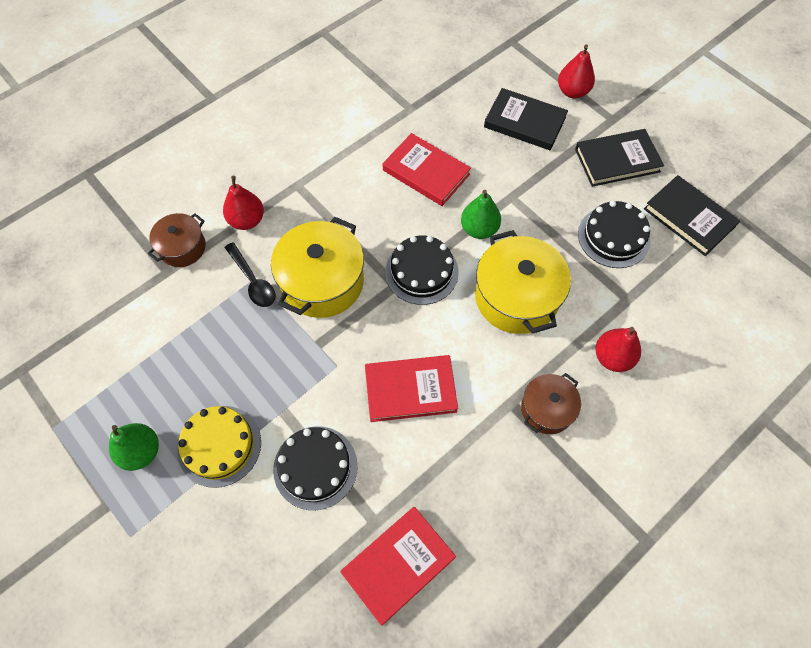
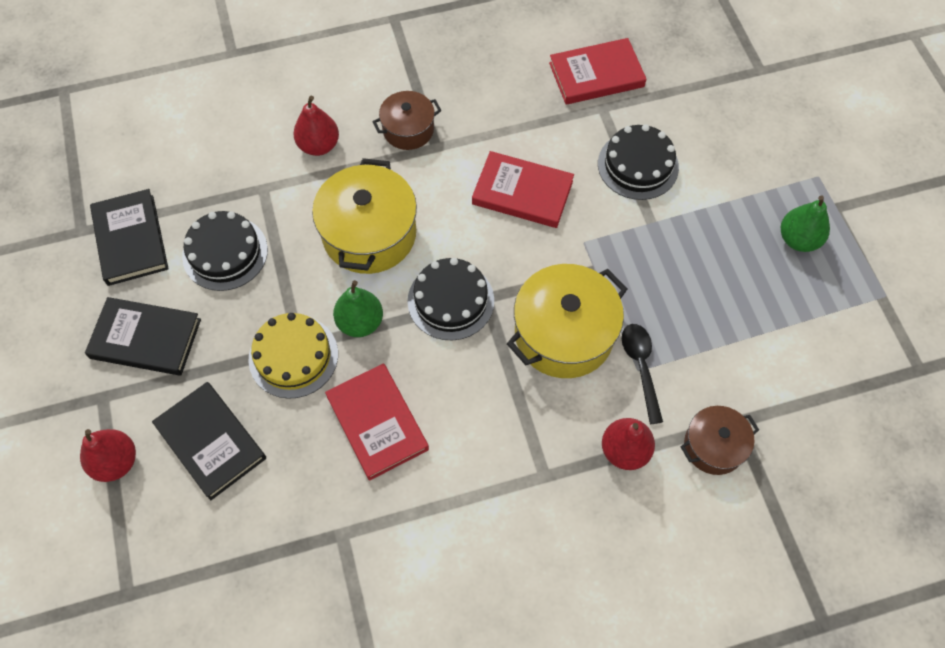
camera: 155 degrees left, 0 degrees up
yellow cake [177,406,261,488] -> yellow cake moved to [248,313,338,399]

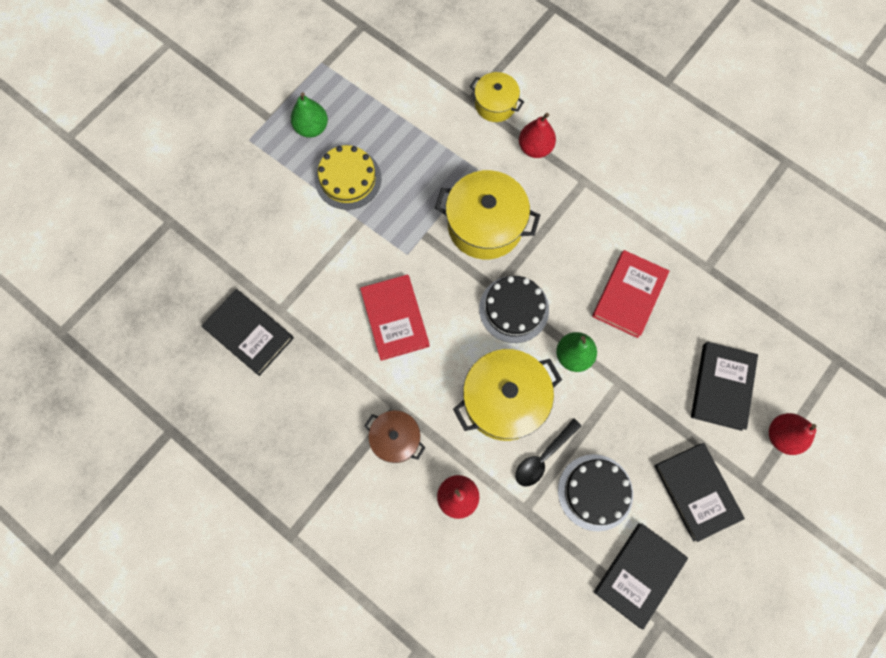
camera: 125 degrees left, 10 degrees up
yellow cake [248,313,338,399] -> yellow cake moved to [315,145,381,210]
red book [549,38,646,105] -> black book [201,289,294,376]
black cake [598,124,679,200] -> none
black spoon [622,324,663,424] -> black spoon moved to [515,418,581,487]
brown pot [681,406,759,475] -> yellow pot [470,72,524,122]

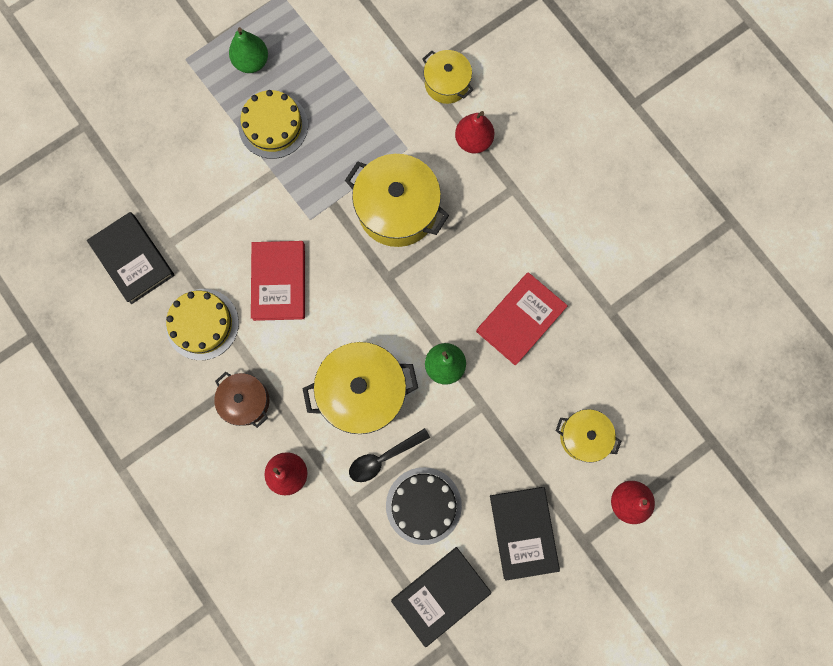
camera: 15 degrees right, 5 degrees up
black cake [479,276,549,343] -> none
black book [691,342,758,431] -> yellow pot [556,409,621,462]
none -> yellow cake [166,289,239,360]

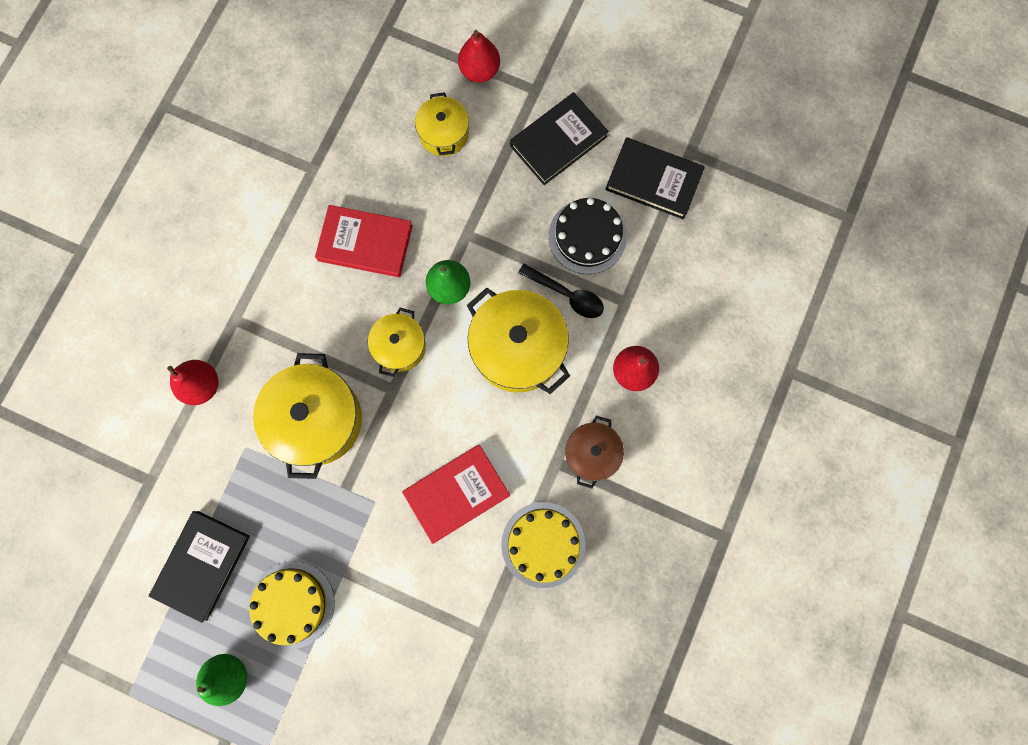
camera: 120 degrees left, 0 degrees up
black book [87,212,175,304] -> black book moved to [149,511,250,623]
yellow pot [422,50,473,104] -> yellow pot moved to [368,308,426,377]

